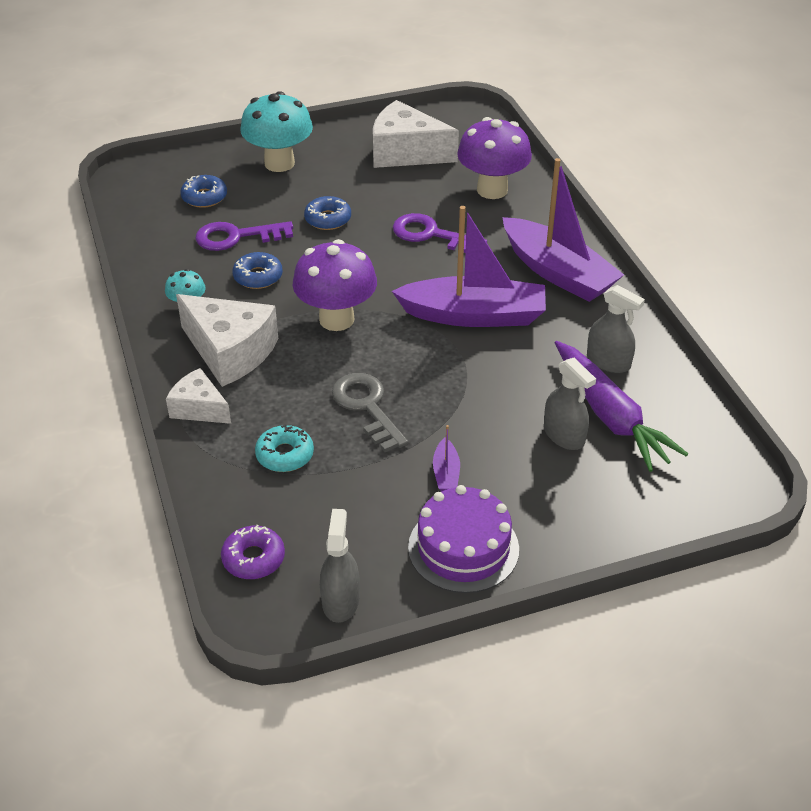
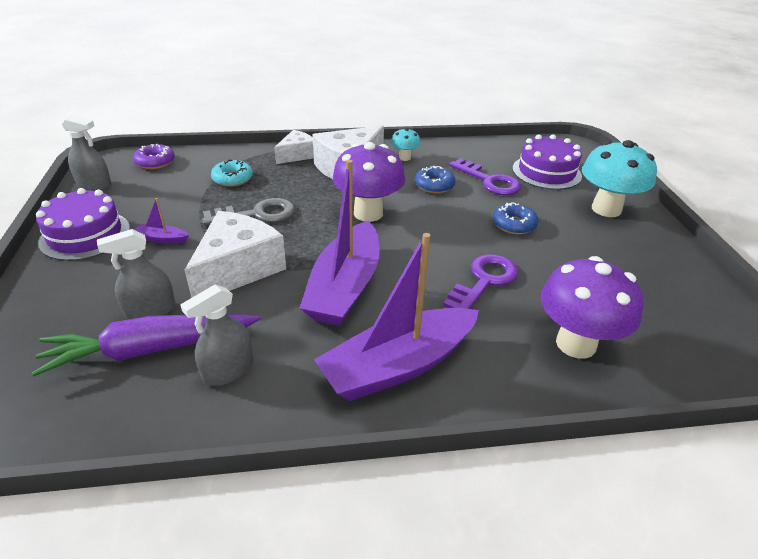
camera: 100 degrees right, 5 degrees down
blue donut [180,175,227,208] -> purple cake [512,134,582,190]
purple key [195,221,293,251] -> purple key turned 135 degrees clockwise [449,158,521,195]
white cheese [373,100,459,168] -> white cheese moved to [185,211,286,298]

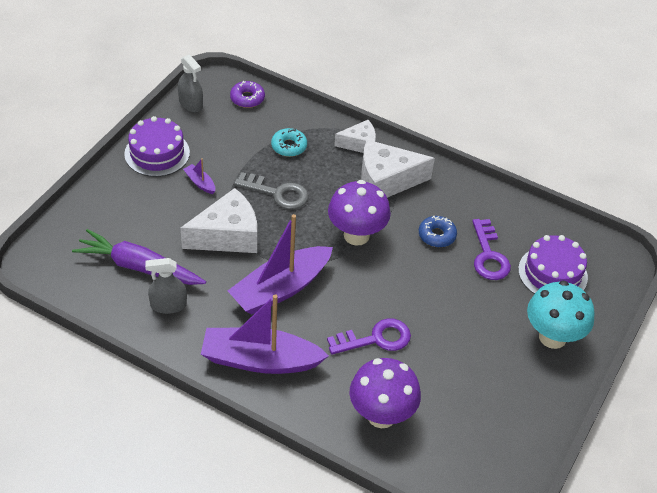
camera: 35 degrees right, 10 degrees up
grey spray bottle [97,229,175,320] -> none
turquoise mushroom [391,128,420,161] -> none
blue donut [493,202,539,234] -> none

